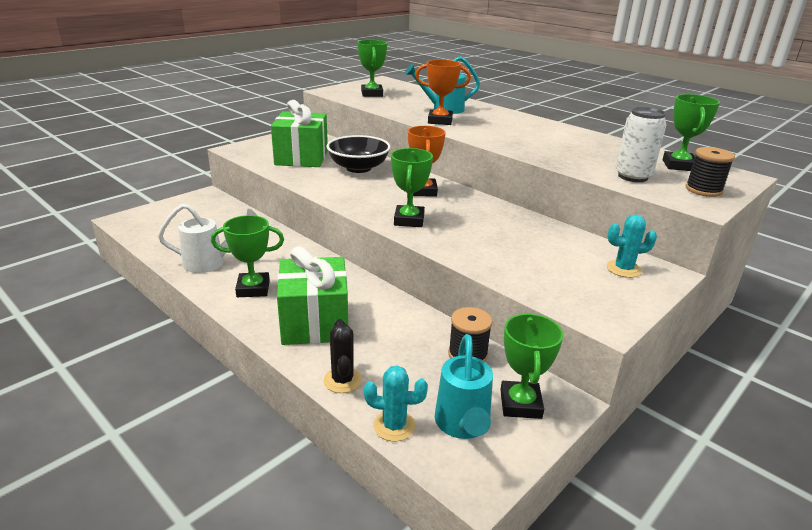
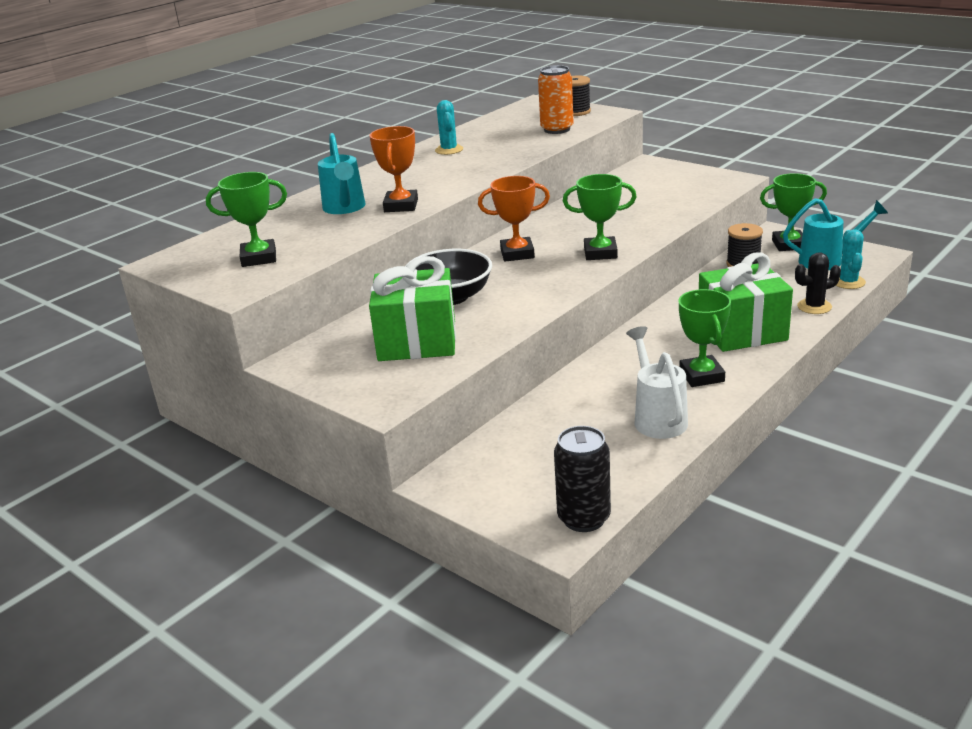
camera: 90 degrees left, 0 degrees up
turquoise cactus [607,214,657,278] -> turquoise cactus moved to [435,100,463,155]
white can [616,107,667,182] -> orange can [538,65,574,134]
green trophy [663,94,720,171] -> none
none -> black can [554,426,611,532]

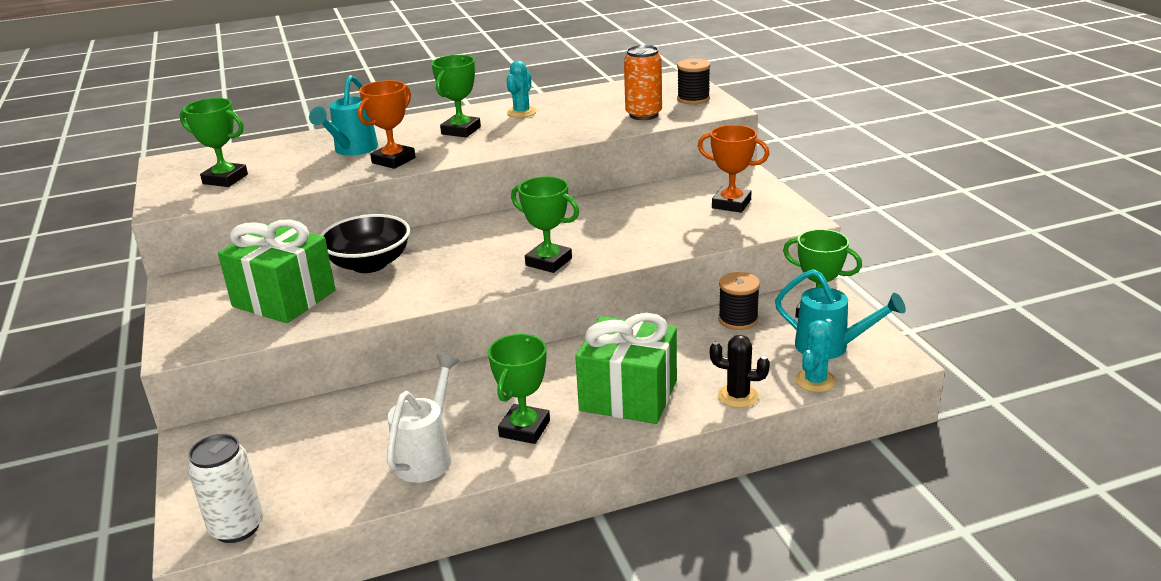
camera: 30 degrees right, 0 degrees up
orange trophy [478,176,550,261] -> orange trophy moved to [698,125,770,213]
black can [554,426,611,532] -> white can [187,434,263,543]
none -> green trophy [432,55,481,137]

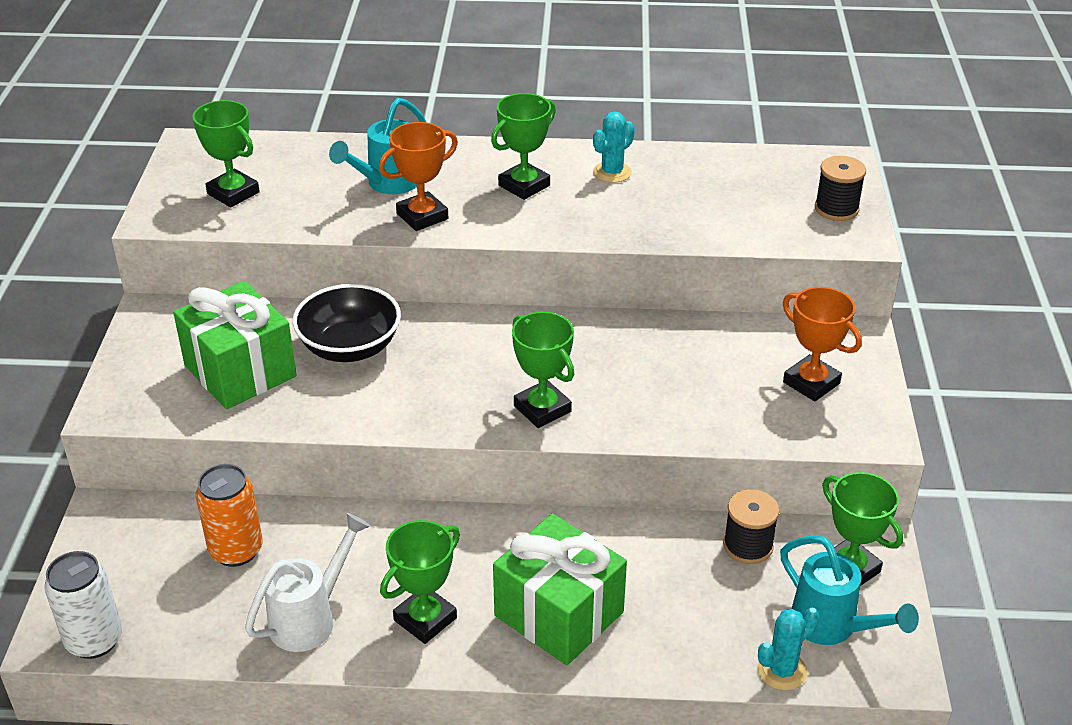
camera: 20 degrees right, 10 degrees up
orange can [624,45,662,120] -> orange can moved to [196,464,263,567]
black cactus [710,335,770,408] -> none

